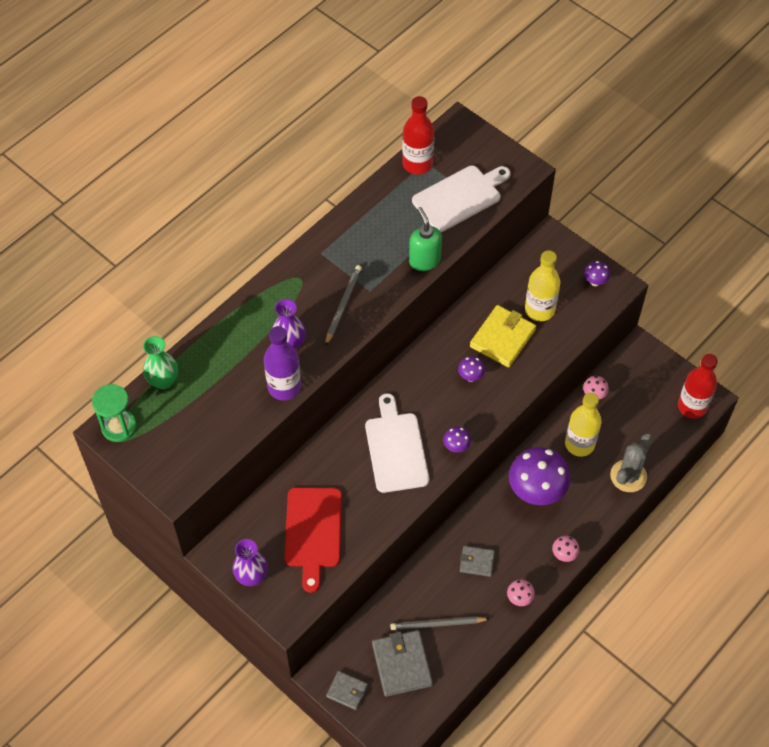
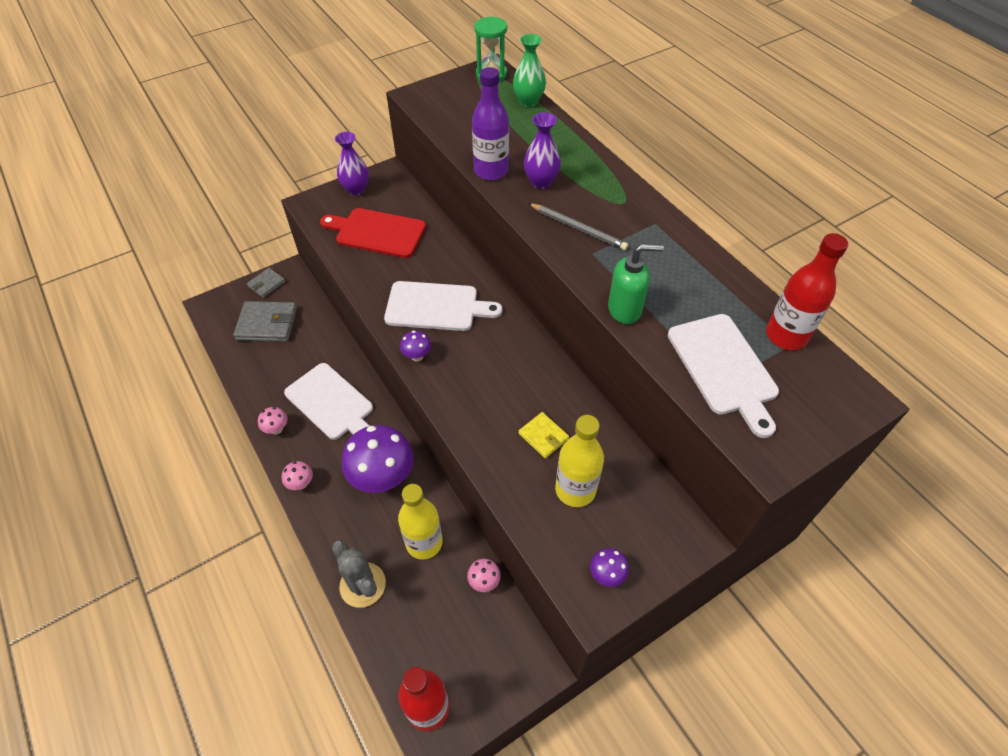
camera: 105 degrees right, 5 degrees down
grey pencil [390,616,489,630] -> none
purple mushroom [458,356,485,382] -> none
grey wallet [460,546,495,577] -> white cutting board [284,363,373,440]
yellow wallet [470,305,536,368] -> yellow wallet [519,412,569,458], size x0.57

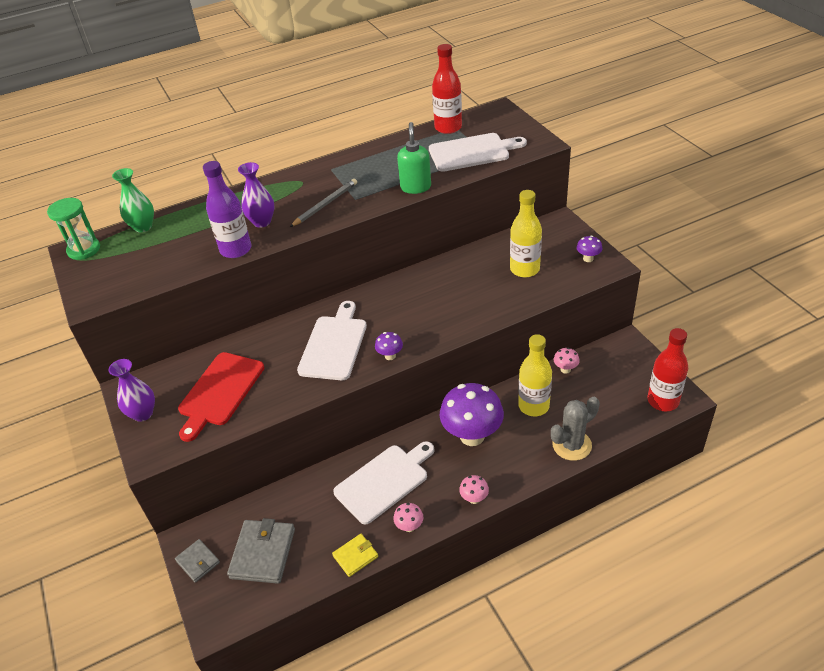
camera: 80 degrees left, 10 degrees down
yellow wallet [519,412,569,458] -> yellow wallet moved to [332,534,378,577]

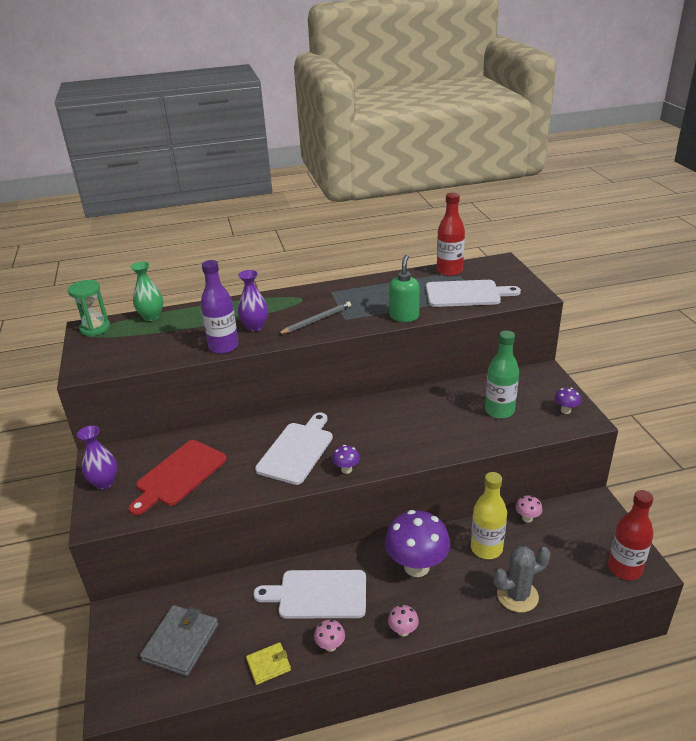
camera: 10 degrees right, 10 degrees down
grey wallet [175,539,220,583] -> none
white cutting board [333,441,435,524] -> white cutting board turned 150 degrees counterclockwise [253,570,366,618]
yellow bottle [510,190,542,277] -> green bottle [485,331,519,419]

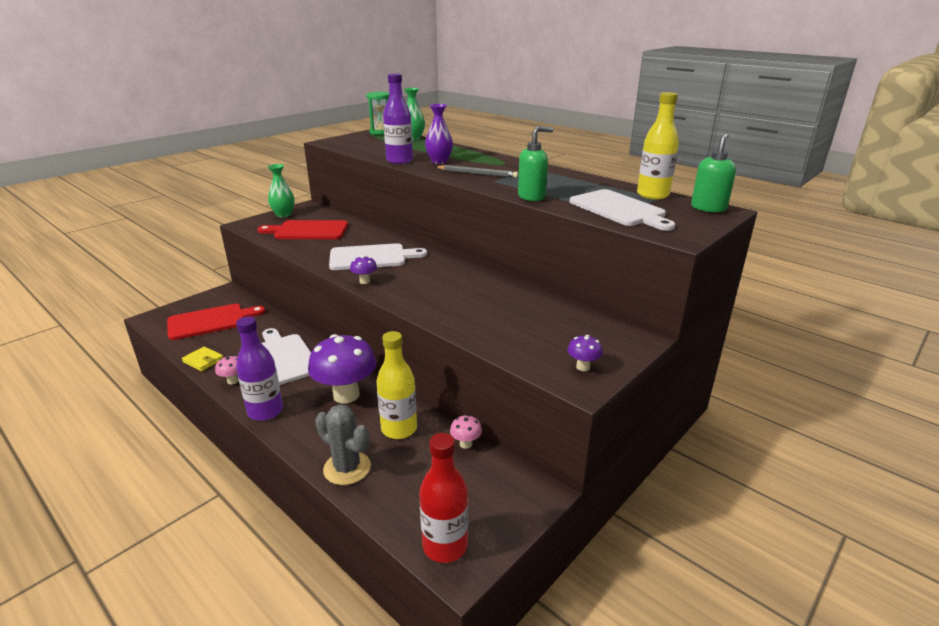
camera: 55 degrees right, 5 degrees down
purple vase [77,425,118,489] -> green vase [267,164,295,217]
grey wallet [140,605,218,676] -> red cutting board [167,304,265,340]
pink mushroom [388,605,419,636] -> purple bottle [236,316,283,421]
red bottle [437,193,465,276] -> yellow bottle [637,92,679,199]
green bottle [485,331,519,419] -> none
none -> green soap dispenser [691,133,736,212]

